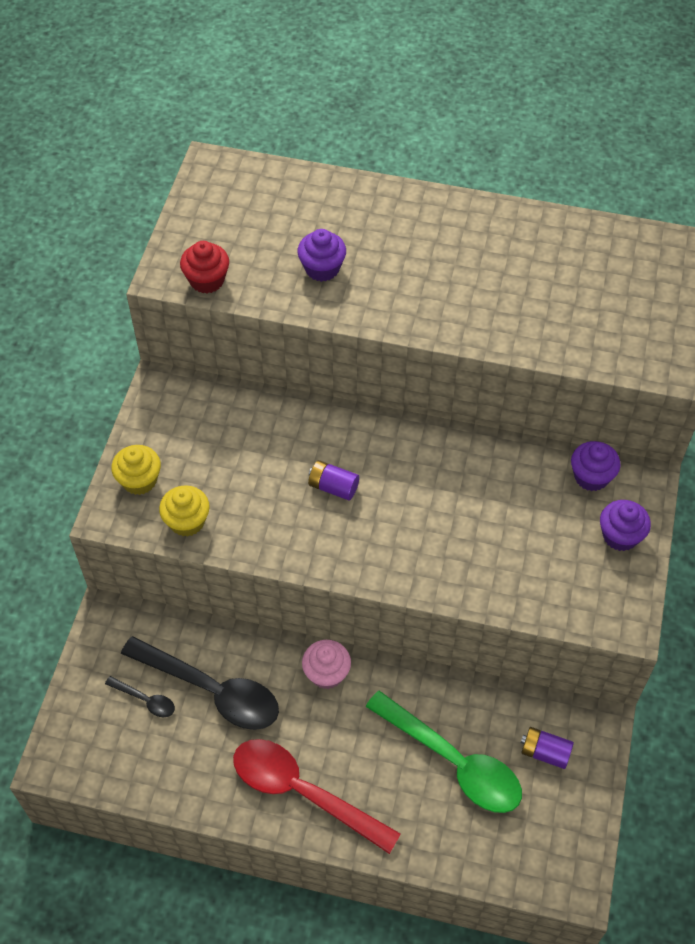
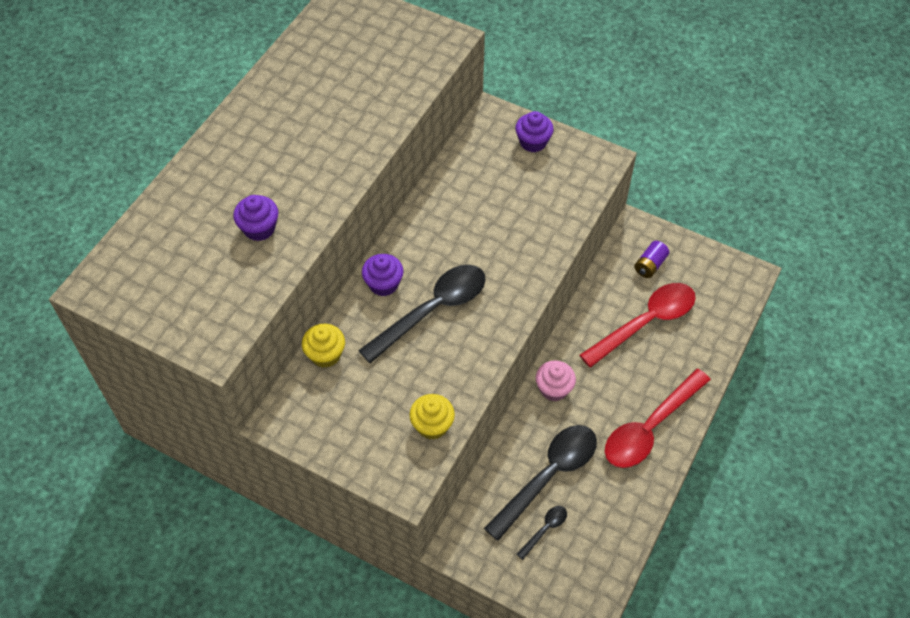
camera: 75 degrees left, 0 degrees up
yellow cupcake [111,445,161,495] -> yellow cupcake moved to [302,324,345,368]
red cupcake [180,241,229,293] -> none
purple battery [308,460,359,500] -> black spoon [358,265,486,363]
green spoon [365,690,522,813] -> red spoon [579,283,696,368]
purple cupcake [571,441,620,491] -> purple cupcake moved to [362,254,404,296]

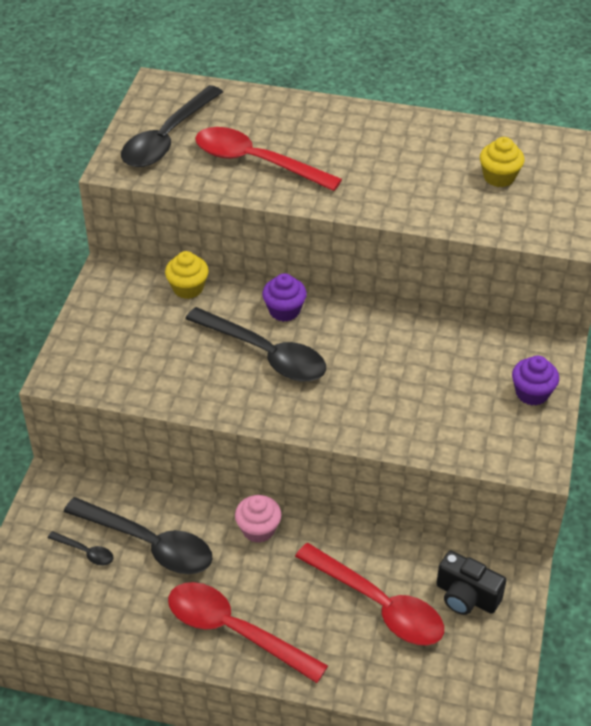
camera: 75 degrees right, 10 degrees down
purple cupcake [233,195,278,241] -> red spoon [195,127,342,191]
yellow cupcake [409,394,455,440] -> yellow cupcake moved to [480,137,524,187]
purple battery [634,241,669,278] -> black camera [436,550,507,615]
none -> black spoon [121,85,223,167]

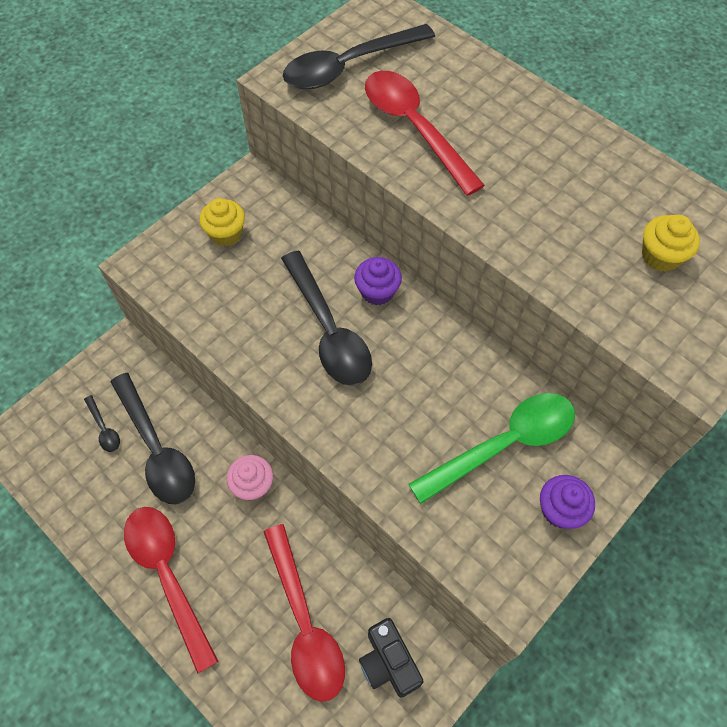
camera: 30 degrees right, 15 degrees up
yellow cupcake [165,251,209,299] -> yellow cupcake moved to [199,198,245,246]
none -> green spoon [408,393,575,504]

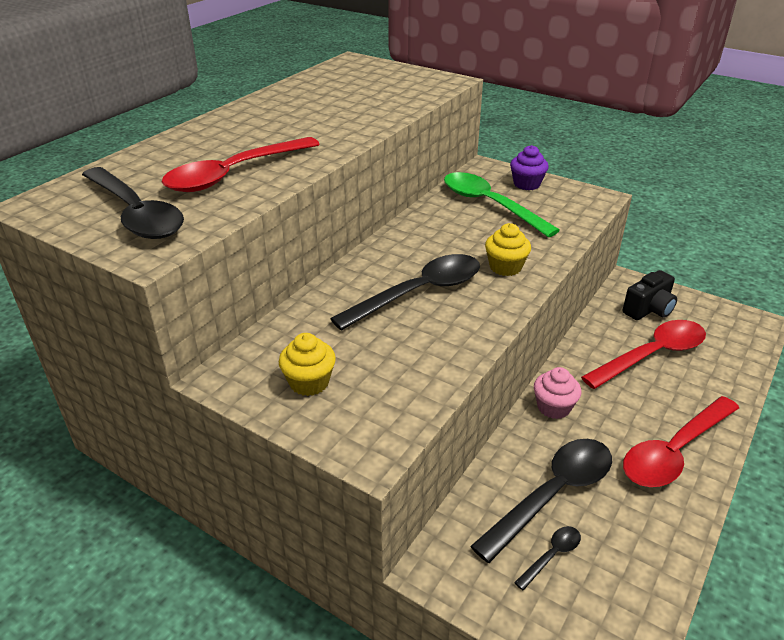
camera: 100 degrees left, 25 degrees down
purple cupcake [354,257,402,305] -> none
yellow cupcake [642,215,700,272] -> yellow cupcake moved to [485,223,531,276]

